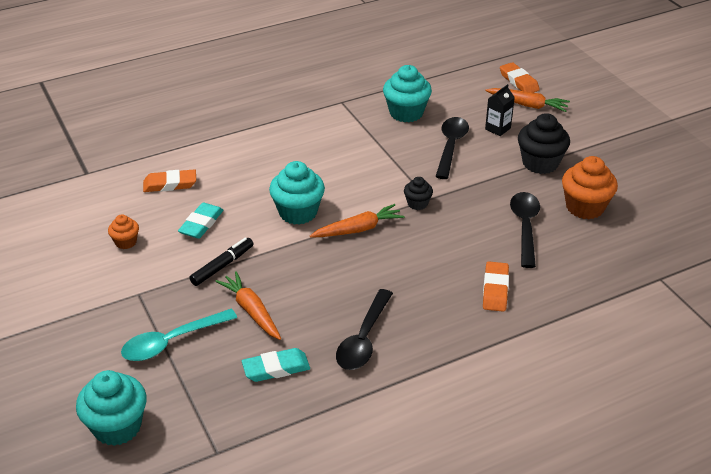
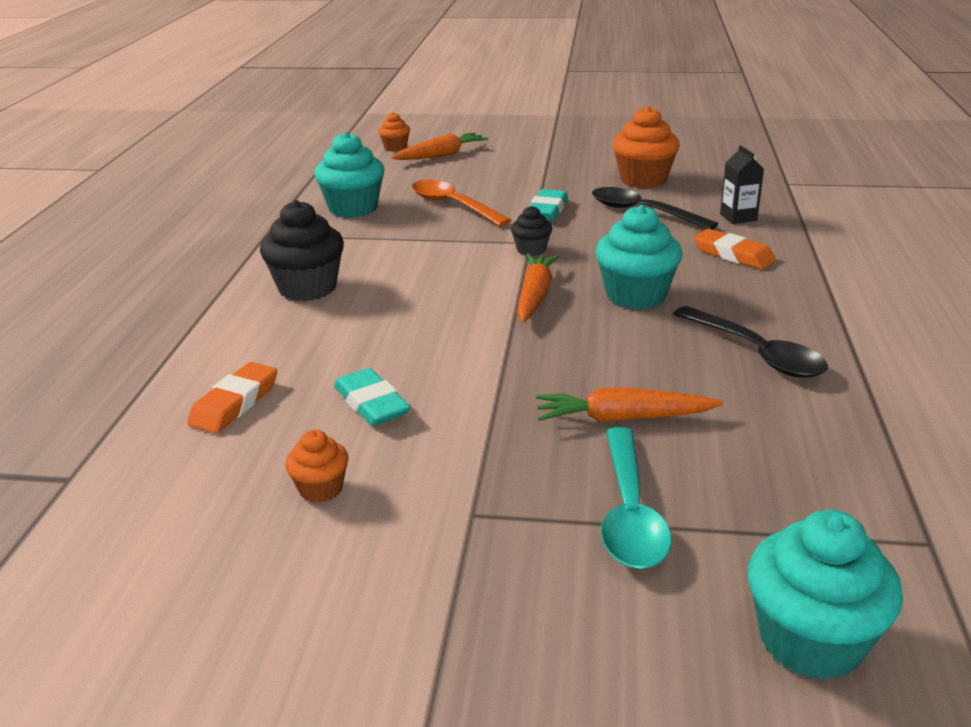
camera: 55 degrees left, 10 degrees down
black marker [189,238,254,286] -> none
turquoise eraser [242,348,310,382] -> turquoise eraser moved to [529,189,568,221]
turquoise cupcake [269,161,325,225] -> turquoise cupcake moved to [595,205,682,310]
black spoon [435,117,469,179] -> orange spoon [412,180,512,226]
black carton [485,84,515,136] -> black carton moved to [720,145,764,224]
orange eraser [500,62,540,93] -> orange cupcake [378,112,410,151]
black cupcake [518,113,570,174] -> black cupcake moved to [260,200,344,301]

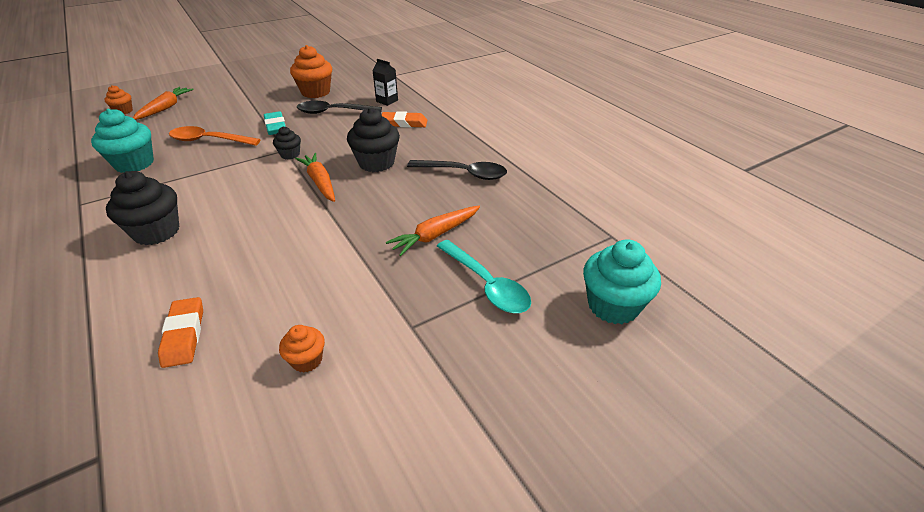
camera: 40 degrees left, 10 degrees up
turquoise eraser [334,368,410,426] -> none
turquoise cupcake [595,205,682,310] -> black cupcake [347,108,400,172]

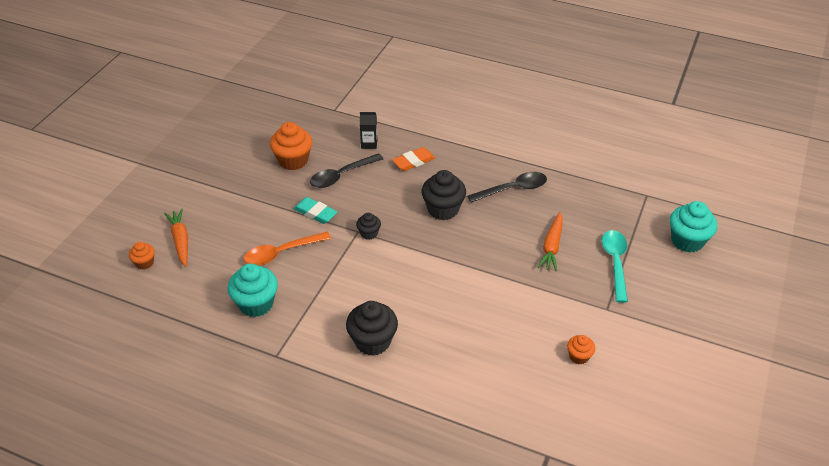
camera: 35 degrees left, 5 degrees up
orange eraser [158,297,203,368] -> none
orange carrot [295,153,335,202] -> none
turquoise spoon [437,240,531,313] -> turquoise spoon turned 105 degrees counterclockwise [602,230,628,303]

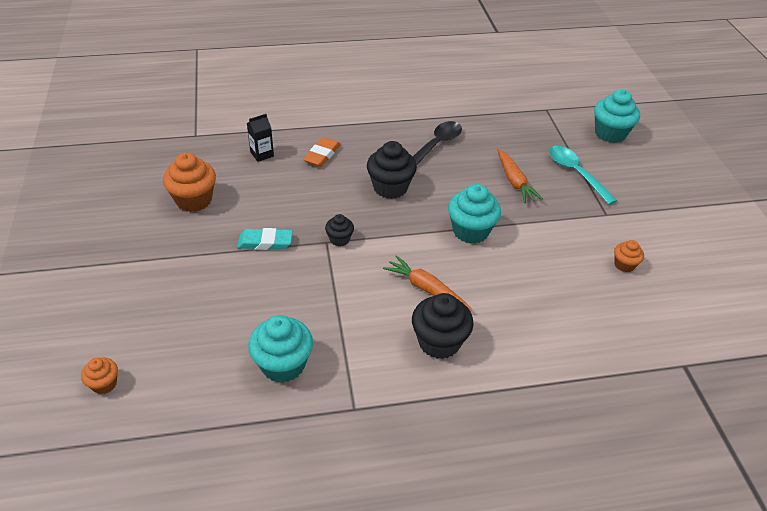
camera: 35 degrees left, 0 degrees up
orange carrot [164,209,188,267] -> orange carrot moved to [383,255,472,310]
orange spoon [244,231,331,266] -> none
black spoon [310,153,383,188] -> none
none -> turquoise cupcake [448,184,501,244]

